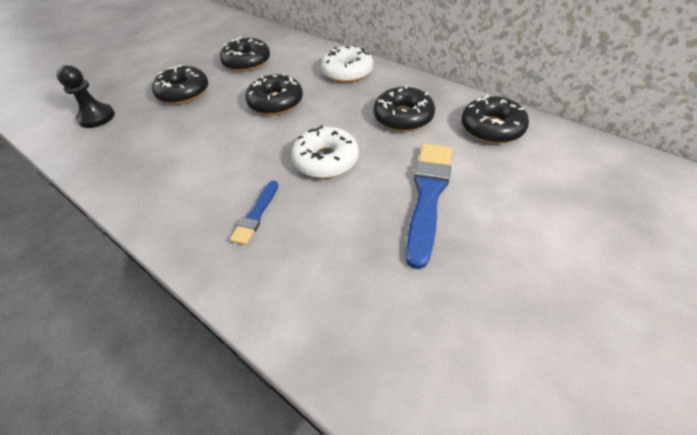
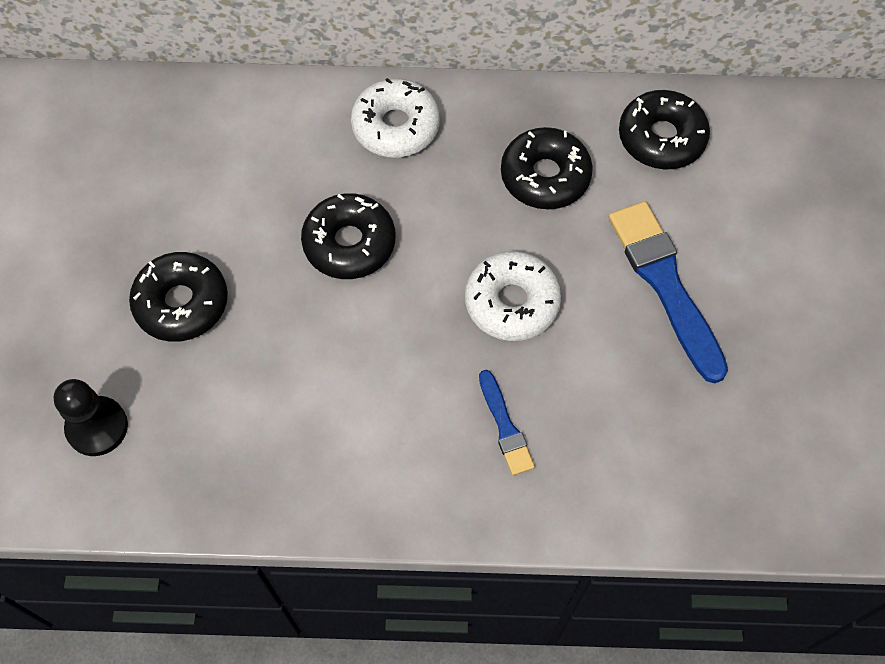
camera: 40 degrees left, 15 degrees up
black donut [220,37,270,72] -> none

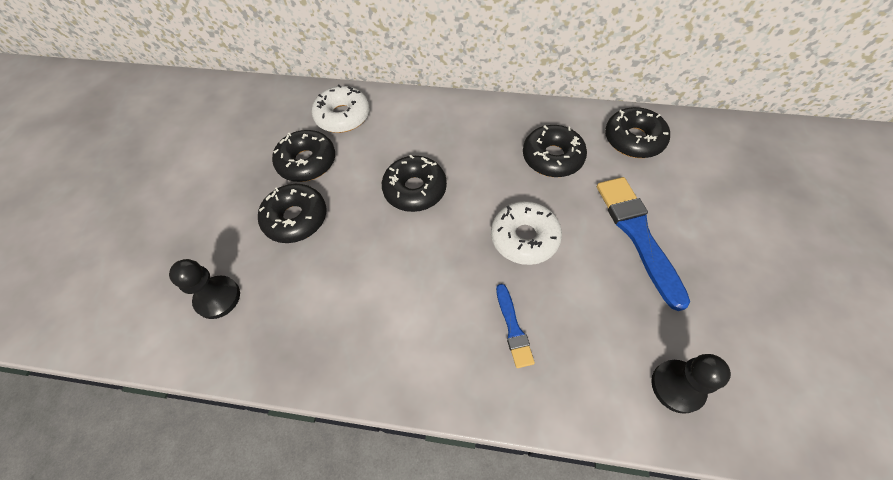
camera: 10 degrees right, 5 degrees down
white donut [351,78,440,157] -> white donut moved to [312,85,370,133]
none -> black donut [272,130,335,182]
none -> black pawn [651,354,731,414]

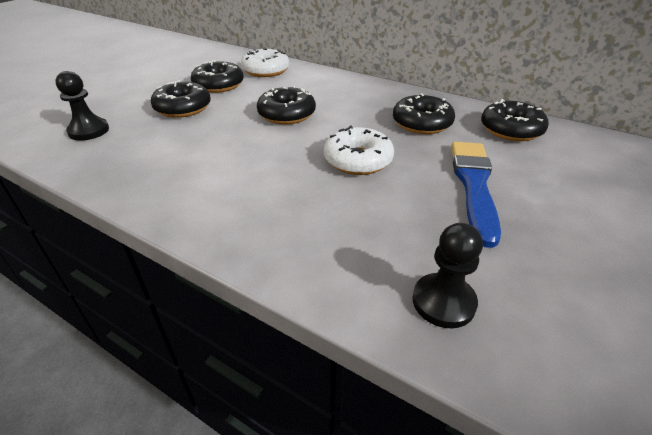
camera: 20 degrees right, 20 degrees down
blue brush [496,284,535,368] -> none

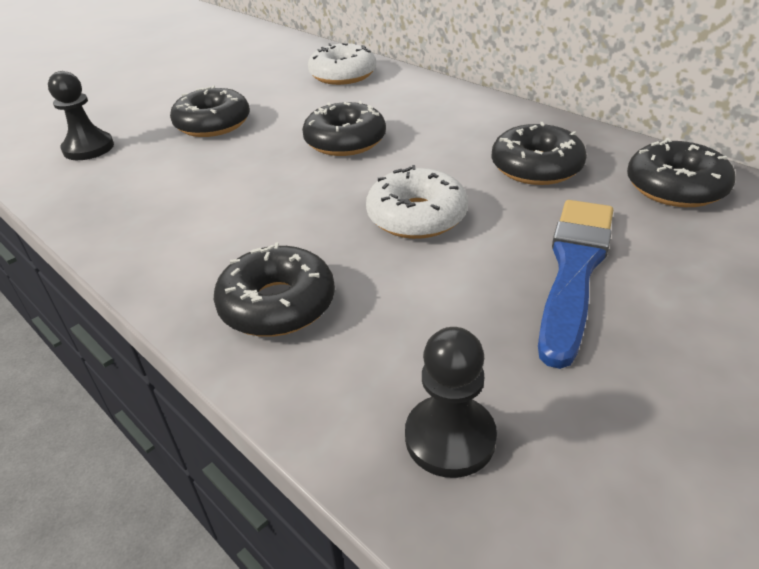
camera: 15 degrees right, 0 degrees up
black donut [191,60,244,93] -> black donut moved to [214,242,335,337]

